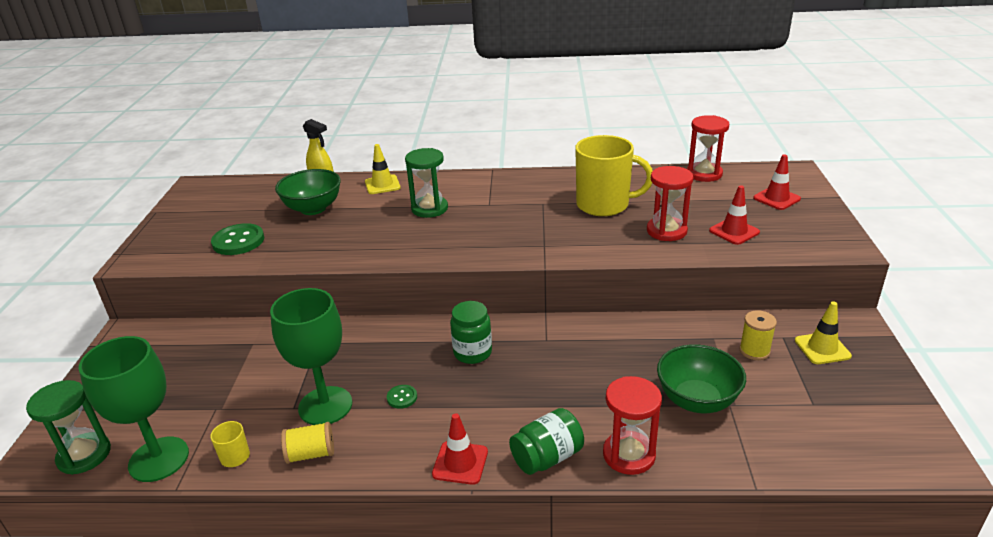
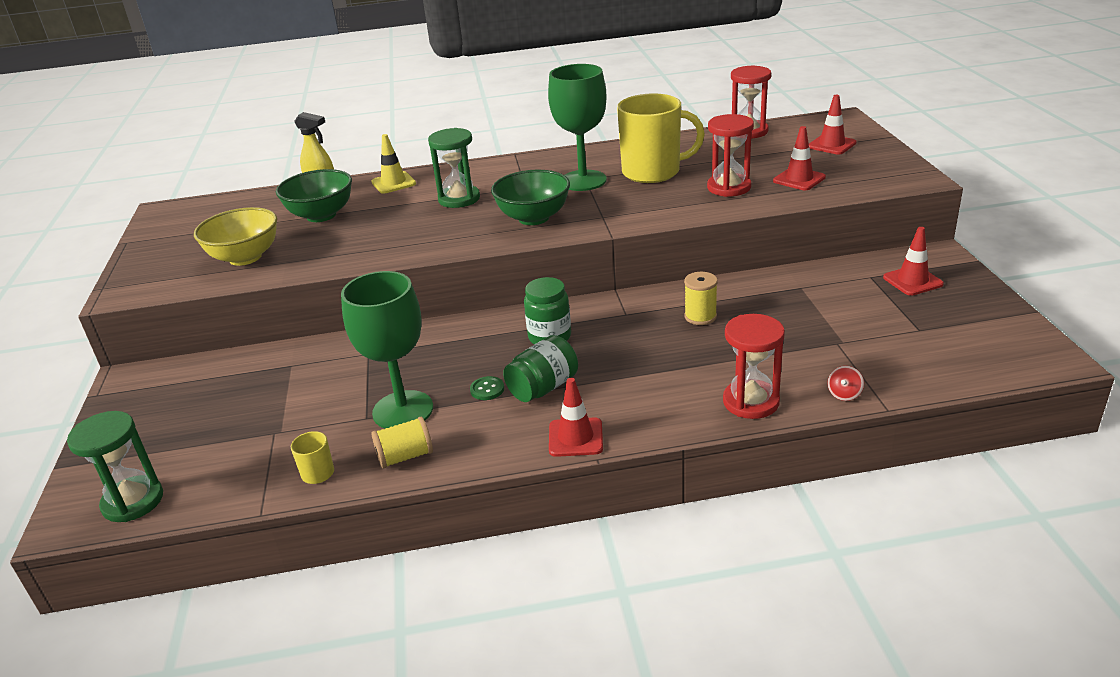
camera: 10 degrees left, 0 degrees up
green goblet [79,336,189,482] -> green goblet moved to [548,64,607,191]
green button [211,223,265,255] -> yellow bowl [194,207,277,266]
green jar [509,408,584,475] -> green jar moved to [503,335,578,402]
green bowl [657,344,746,413] -> green bowl moved to [491,170,570,225]
yellow spool [739,310,777,360] -> yellow spool moved to [684,272,718,325]
yellow traffic cone [795,301,852,364] -> red traffic cone [883,227,944,296]
none -> red spinning top [827,366,864,401]

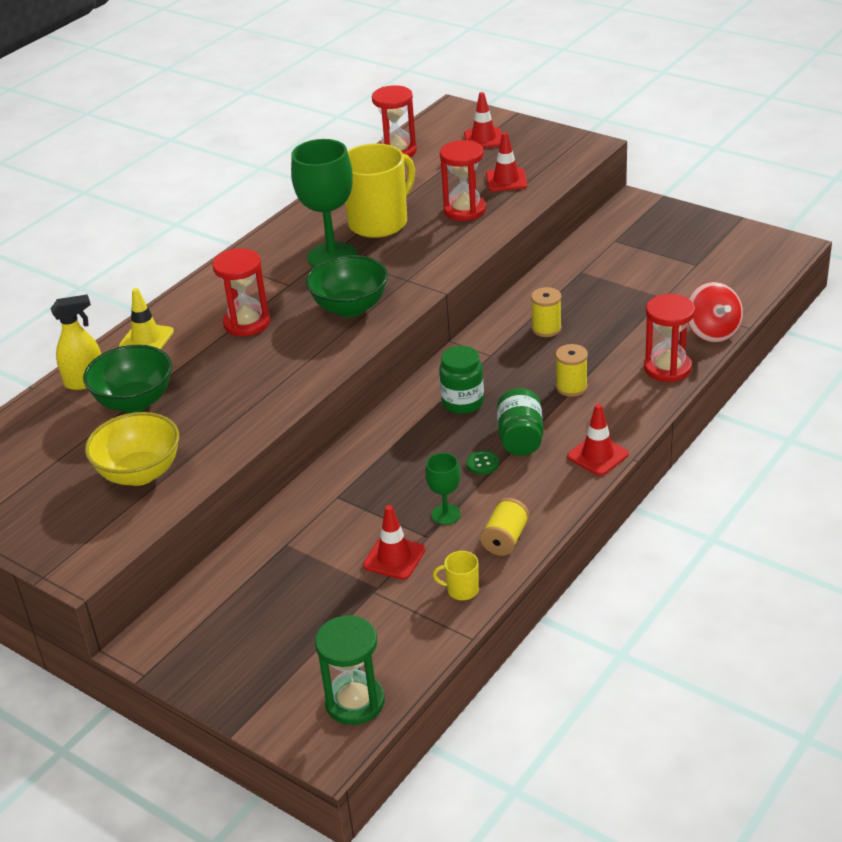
camera: 45 degrees left, 5 degrees up
green goblet [341,271,433,429] -> green goblet [425,453,461,525], size x0.49
green hourglass [428,128,480,208] -> red hourglass [212,248,270,336]
red spinning top [827,366,864,401] -> red spinning top [688,282,743,342], size x2.09
red traffic cone [883,227,944,296] -> red traffic cone moved to [363,505,425,580]
none -> yellow spool [556,344,588,397]

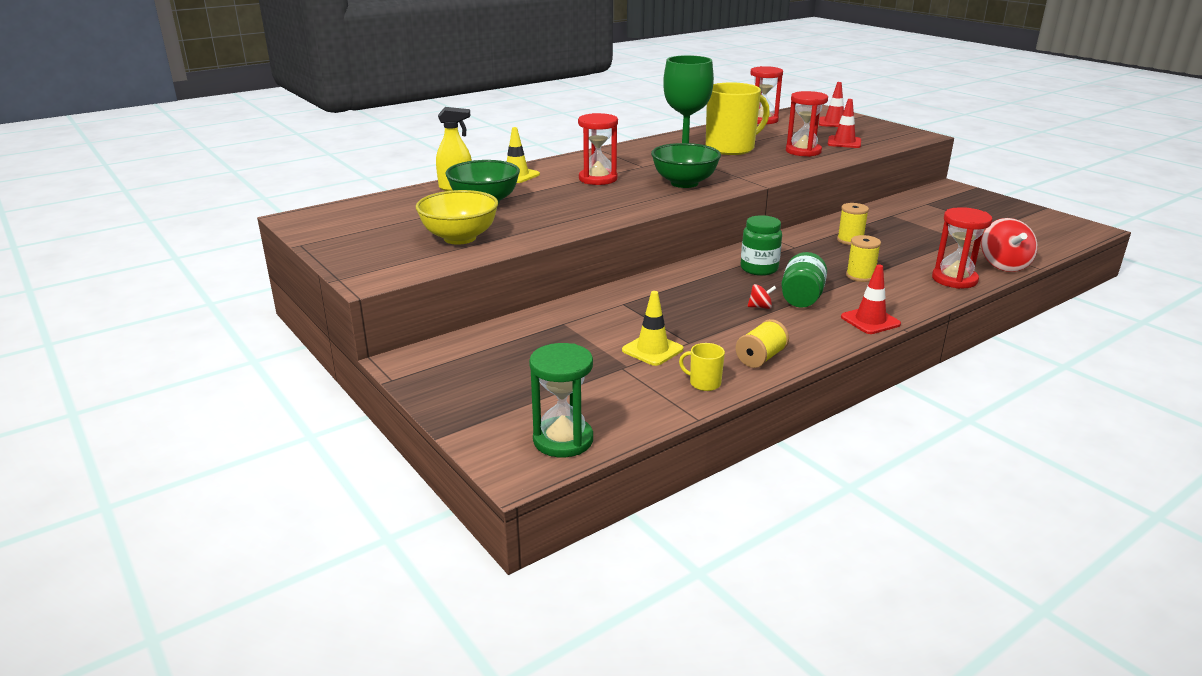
camera: 15 degrees right, 10 degrees down
red traffic cone [363,505,425,580] -> yellow traffic cone [622,291,683,366]
green goblet [425,453,461,525] -> none
green button [466,450,499,475] -> red spinning top [748,284,777,309]

